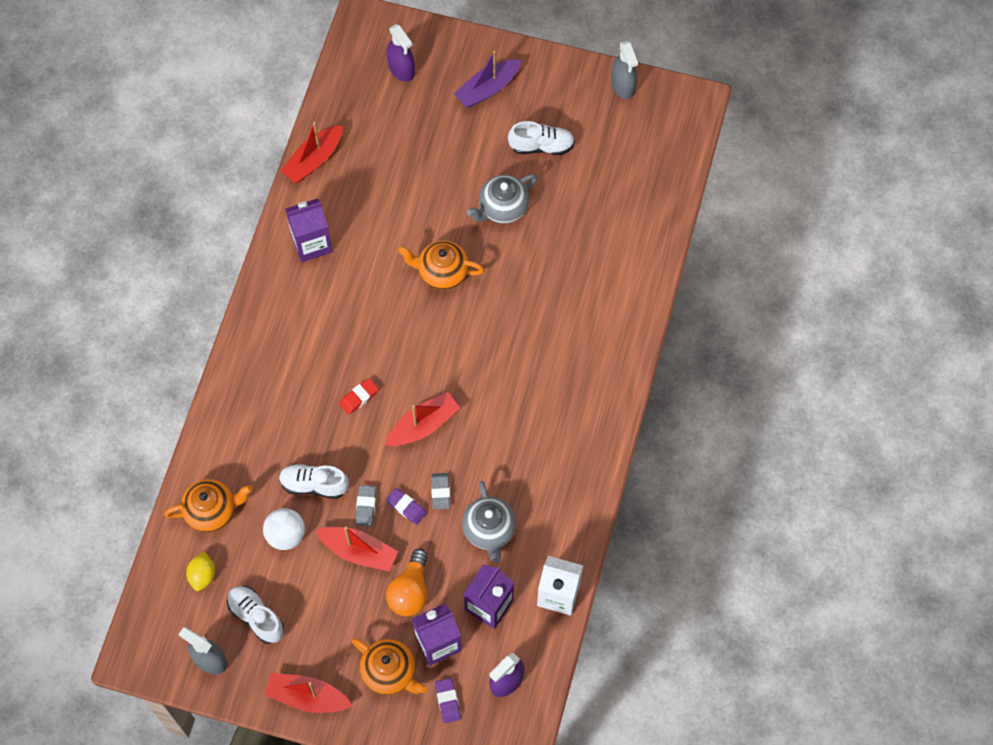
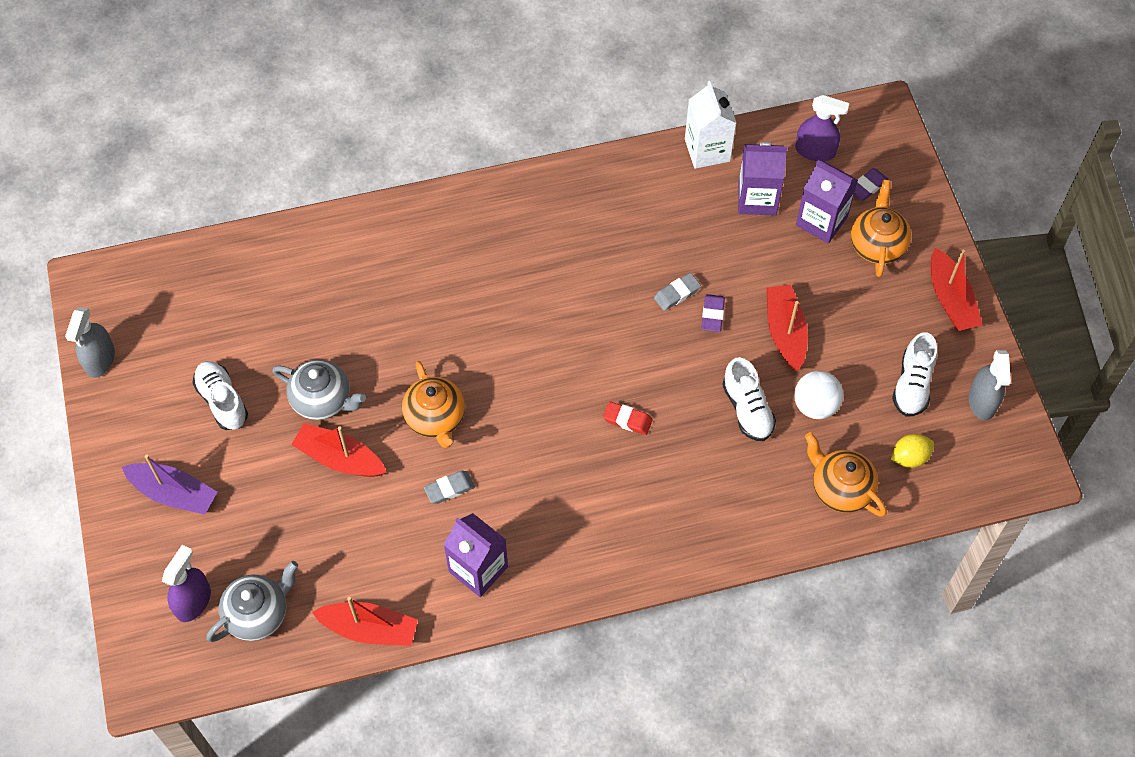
camera: 120 degrees left, 5 degrees down
grey eraser [355,485,376,527] -> grey eraser moved to [424,471,475,504]
red boat [385,392,460,446] -> red boat moved to [291,423,387,477]
orange light bulb [386,549,428,616] -> none
grey teapot [462,481,516,563] -> grey teapot moved to [206,561,298,642]
grey spray bottle [611,41,638,99] -> grey spray bottle turned 150 degrees clockwise [65,307,115,378]

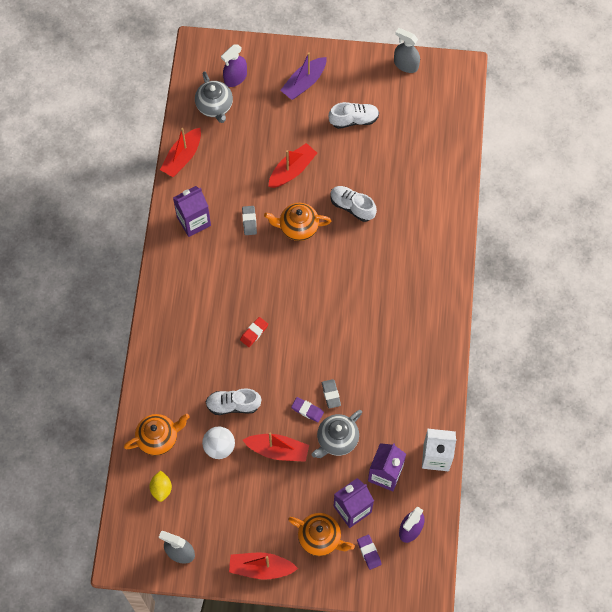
camera: 110 degrees right, 5 degrees up
purple spray bottle [162,545,211,622] -> purple spray bottle turned 90 degrees clockwise [221,44,247,87]
grey teapot [272,359,366,420] -> grey teapot moved to [312,410,362,458]
white shoe [892,332,937,416] -> white shoe moved to [330,186,377,222]

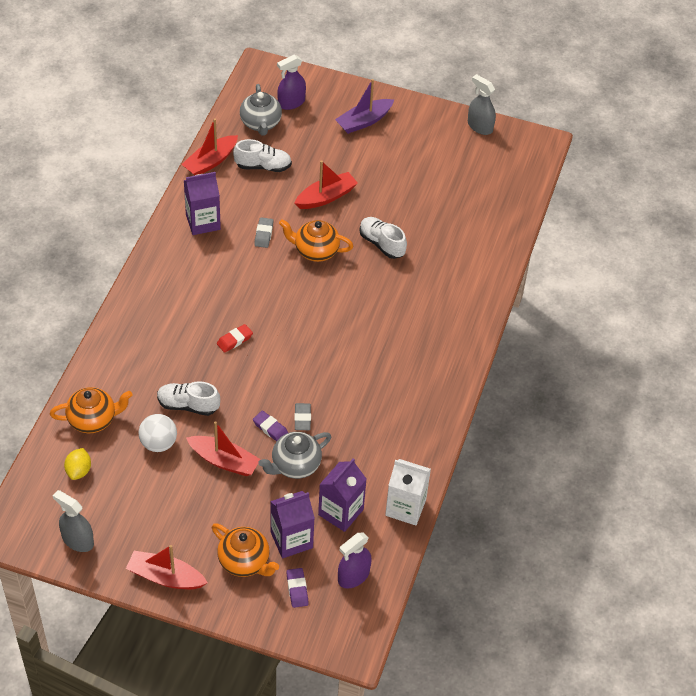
camera: 10 degrees right, 15 degrees down
white shoe [329,102,379,129] -> white shoe moved to [233,139,292,172]

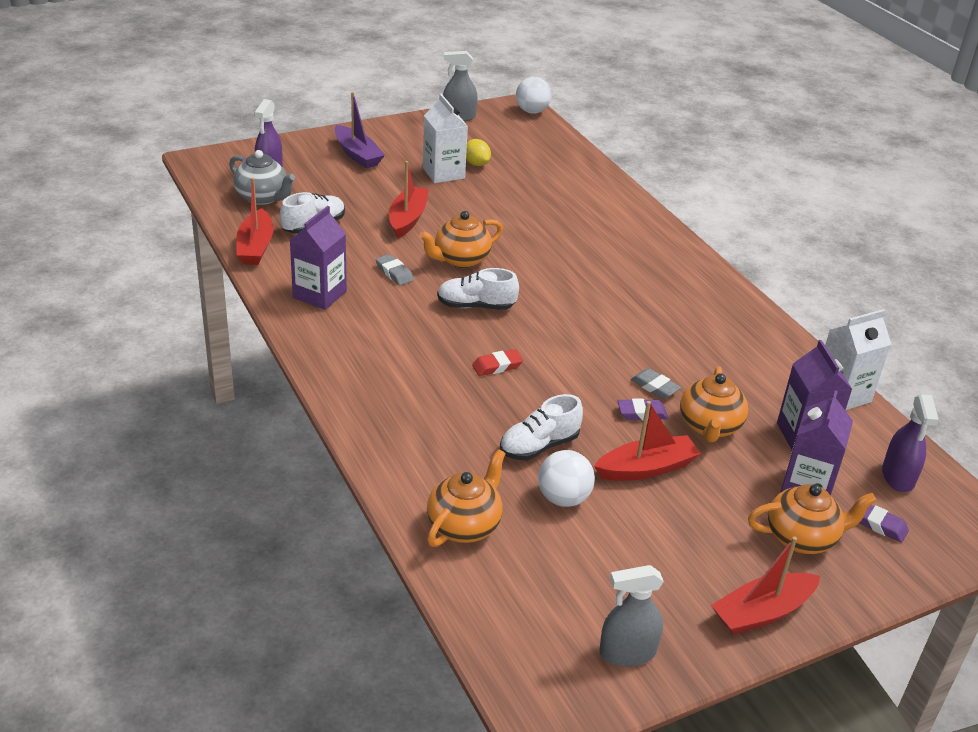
camera: 45 degrees left, 15 degrees down
yellow lemon [64,448,91,480] -> yellow lemon moved to [466,139,491,166]
red eraser [217,324,253,353] -> red eraser turned 60 degrees clockwise [472,349,523,376]
grey teapot [258,432,331,479] -> orange teapot [680,366,748,443]
purple boat [335,79,394,134] -> purple boat turned 45 degrees counterclockwise [335,92,385,168]
white shoe [360,217,407,259] -> white shoe moved to [437,268,519,310]
none -> white carton [423,94,468,183]
none -> white ball [516,77,551,114]

